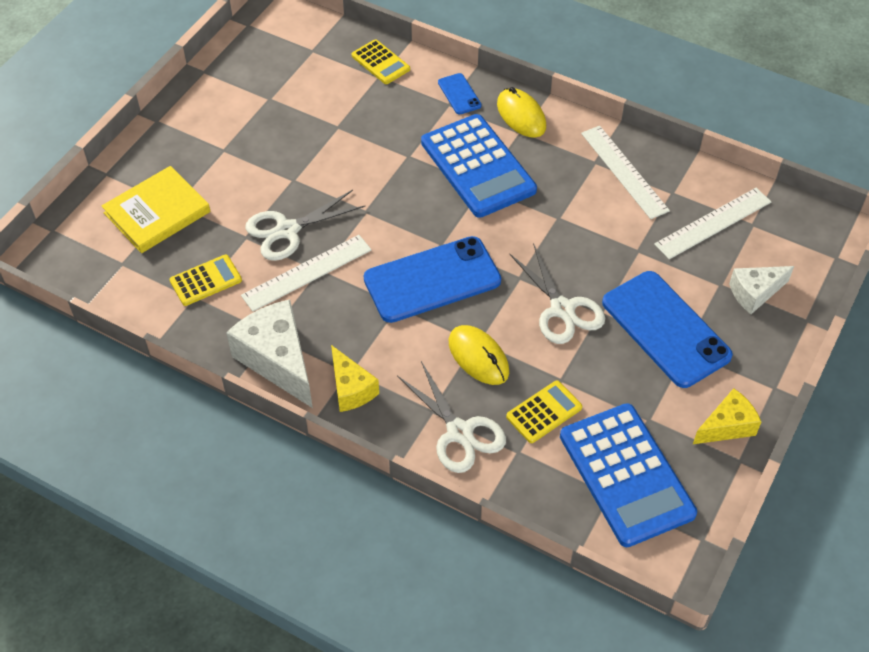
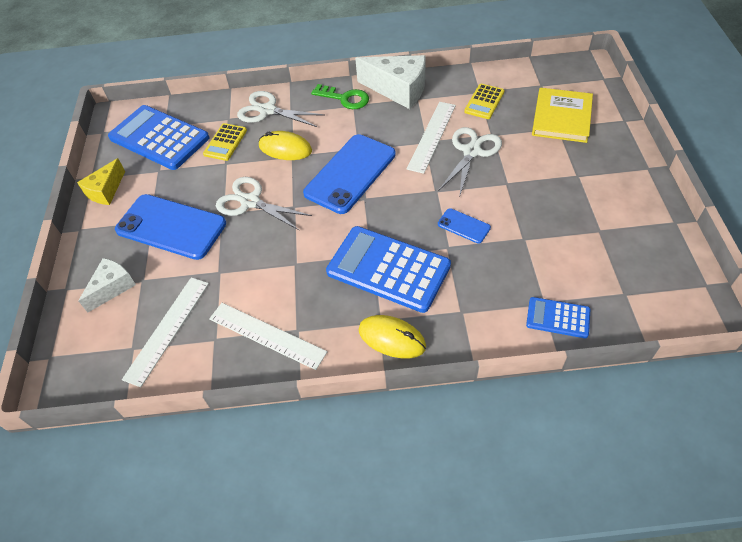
camera: 150 degrees right, 0 degrees up
yellow cheese [331,345,379,412] -> green key [311,84,369,109]
yellow calculator [352,39,410,84] -> blue calculator [526,297,590,338]
blue phone [438,73,482,115] -> blue phone moved to [438,208,491,244]

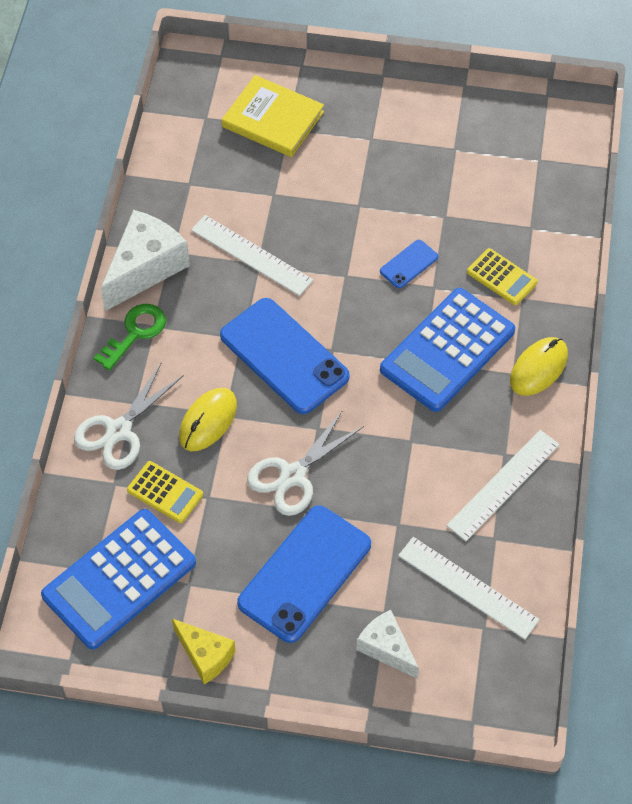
camera: 80 degrees left, 5 degrees up
white scissors [439,127,502,198] -> none
yellow calculator [464,84,504,119] -> yellow calculator moved to [467,248,538,305]
blue calculator [526,297,590,338] -> none

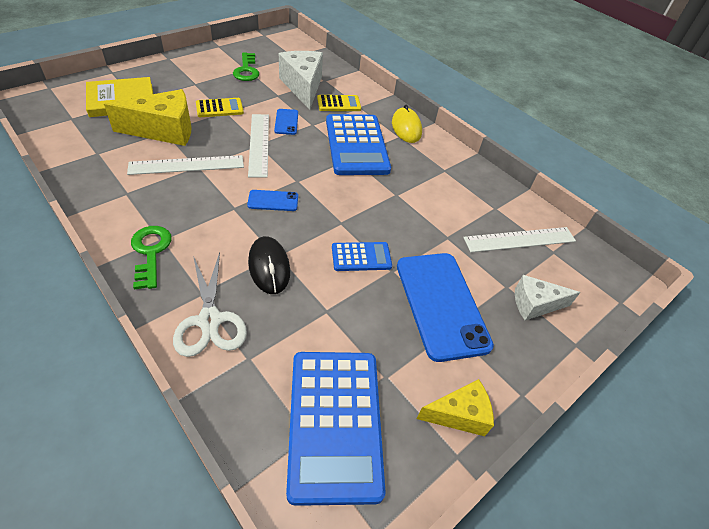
camera: 55 degrees left, 10 degrees down
white cheese [101,210,190,311] -> white cheese moved to [279,51,323,110]
yellow calculator [127,461,203,523] -> yellow calculator moved to [196,98,244,117]
yellow mouse [179,388,237,451] -> black mouse [248,236,290,294]
blue phone [220,298,350,414] -> blue phone [247,190,298,211], size x0.46
white scissors [247,410,364,516] -> blue calculator [332,242,392,271]
white ruler [446,430,560,541] -> white ruler moved to [248,114,269,178]
none -> yellow cheese [104,89,192,146]
none -> green key [233,52,259,81]

